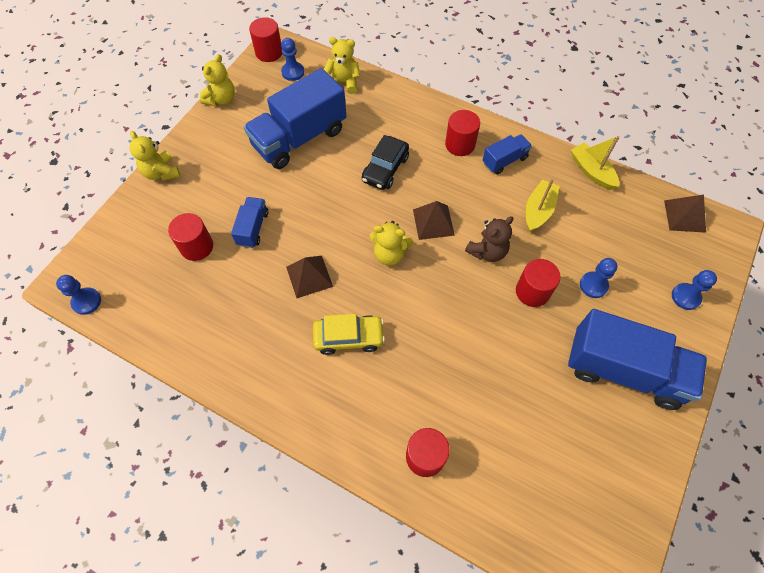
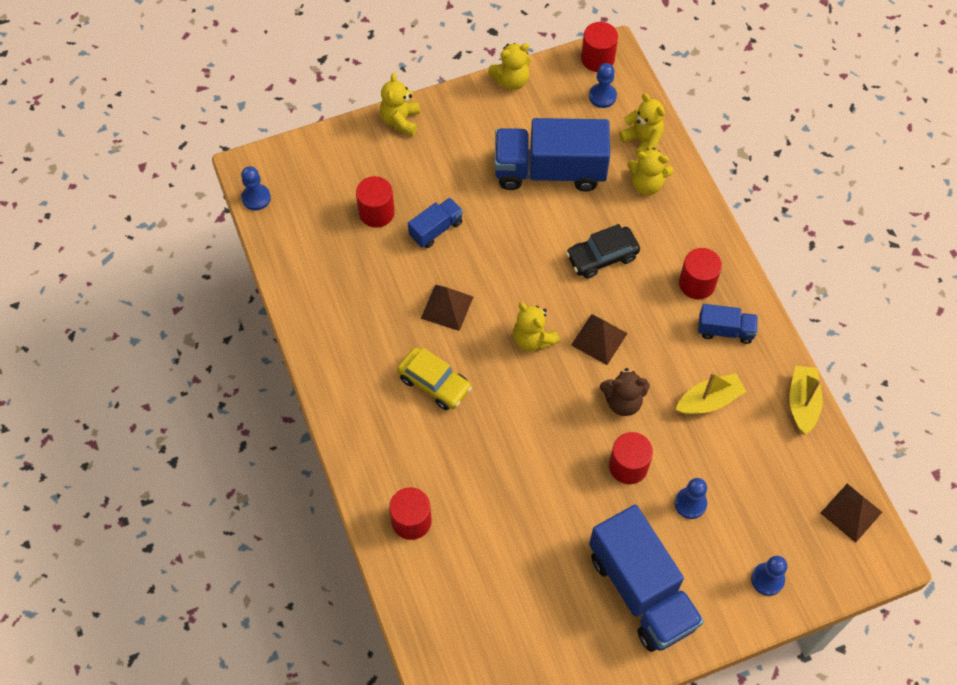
camera: 40 degrees right, 0 degrees up
none -> yellow teddy bear [627,148,673,195]

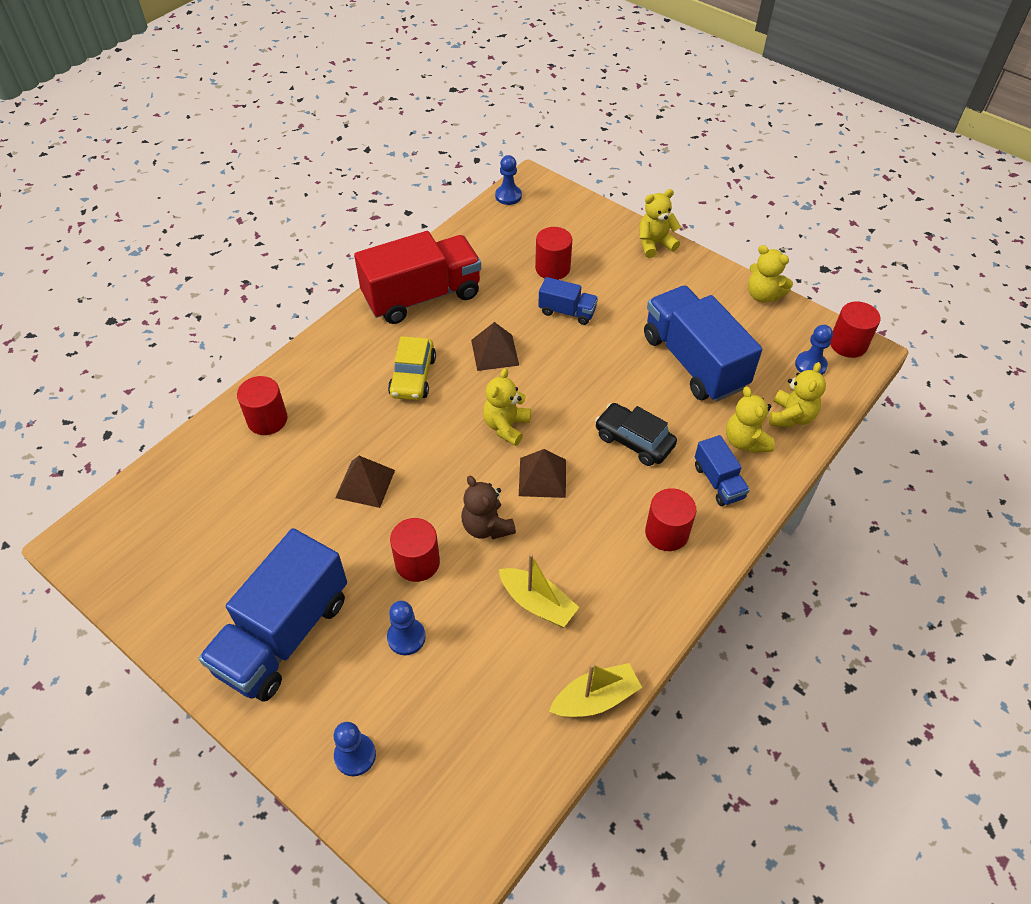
camera: 60 degrees right, 10 degrees down
blue truck [698,304,758,344] -> blue truck moved to [695,435,750,506]
brown pyramid [820,484,882,543] -> brown pyramid moved to [335,456,395,508]
none -> red truck [354,231,481,324]

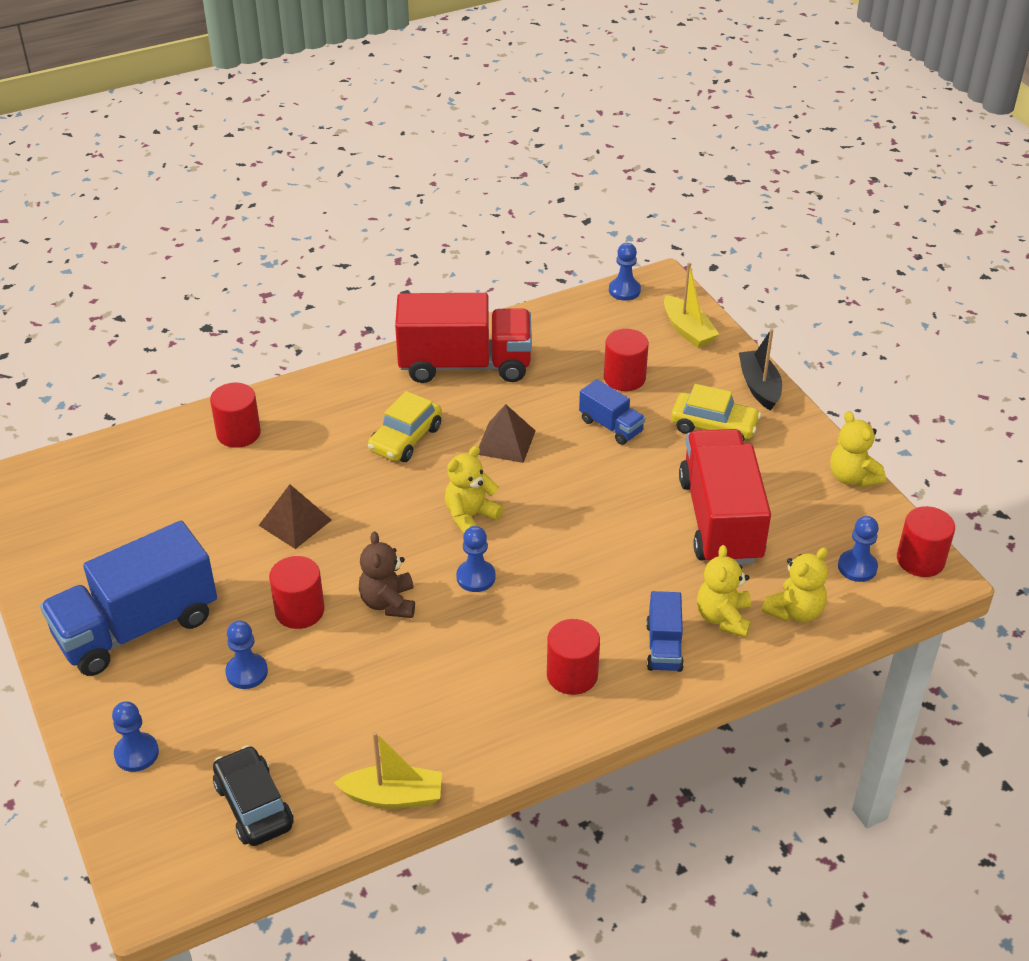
camera: 25 degrees right, 10 degrees down
yellow boat [499,553,579,627] -> yellow boat moved to [664,262,719,348]
brown pyramid [519,449,566,498] -> blue pawn [456,526,496,592]
black car [595,403,677,466] -> black car moved to [213,745,294,846]
yellow teddy bear [639,189,681,258] -> black boat [739,329,782,411]
blue truck [644,286,762,402] -> red truck [679,429,771,565]
none -> yellow car [671,384,761,441]

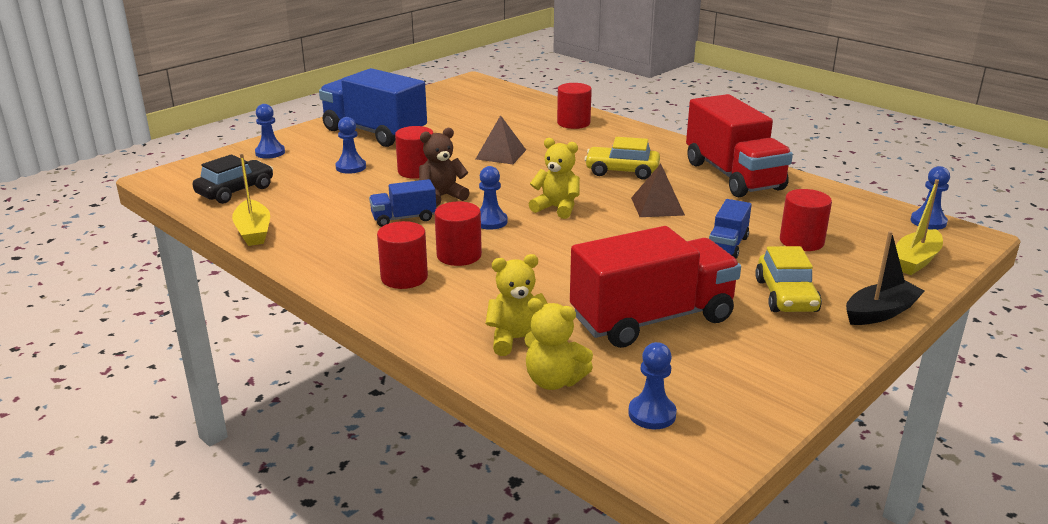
camera: 70 degrees right, 15 degrees down
blue truck [646,591,684,672] -> blue truck moved to [369,179,436,227]
yellow teddy bear [830,411,886,487] -> none
red cylinder [897,506,955,577] -> red cylinder moved to [435,201,482,266]

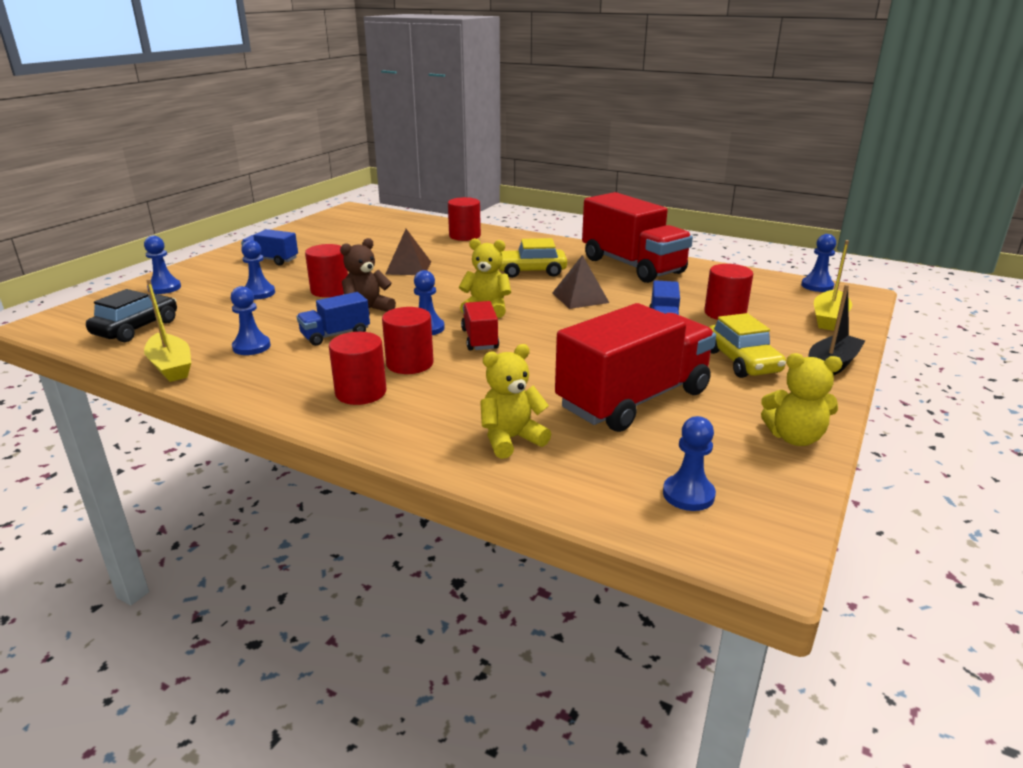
camera: 15 degrees left, 0 degrees up
blue truck [319,68,427,147] -> blue truck [241,229,298,266], size x0.48
yellow teddy bear [524,298,593,390] -> yellow teddy bear moved to [761,353,843,446]
none -> blue pawn [231,286,271,355]
none -> red truck [461,301,499,350]

